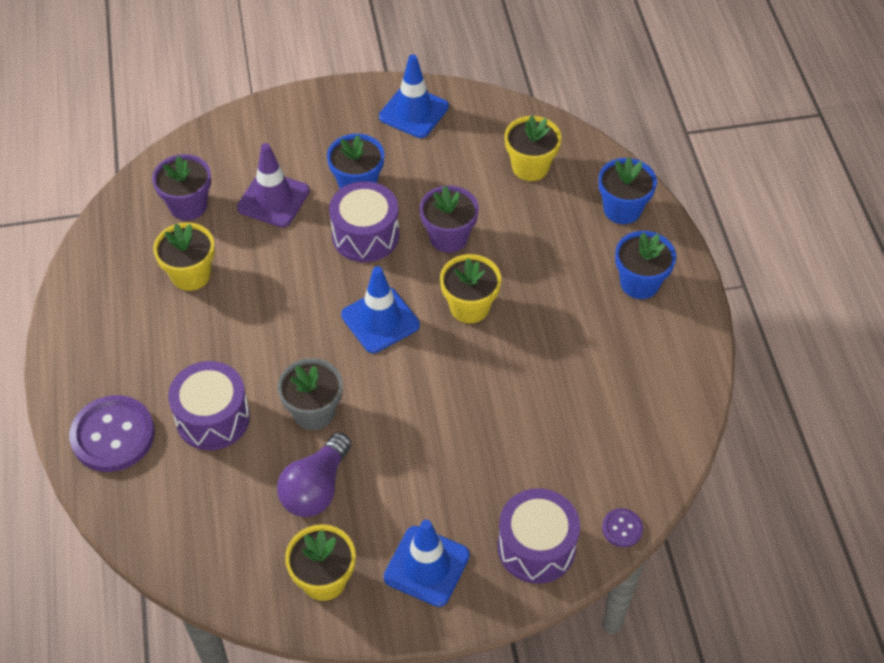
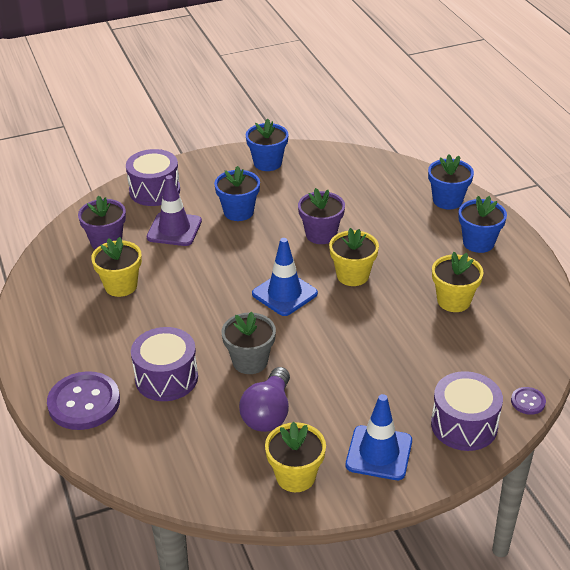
camera: 10 degrees left, 15 degrees down
purple drum [329,181,399,262] -> purple drum moved to [126,149,180,206]
blue traffic cone [379,54,449,138] -> blue flower pot [246,119,289,171]
yellow flower pot [505,115,562,181] -> yellow flower pot moved to [432,252,483,312]

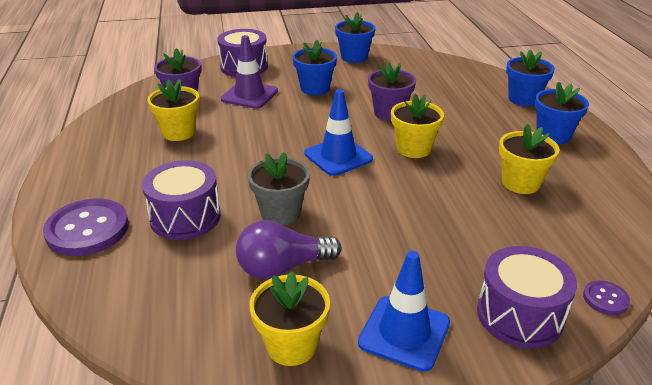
camera: 10 degrees right, 5 degrees down
purple light bulb [239,367,290,432] -> purple light bulb turned 45 degrees clockwise [236,220,341,279]

